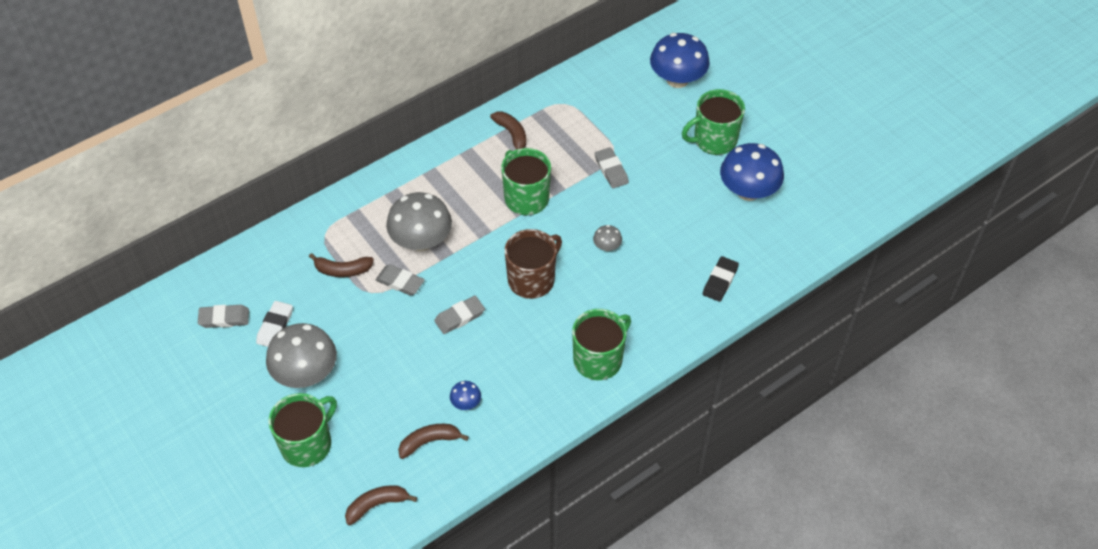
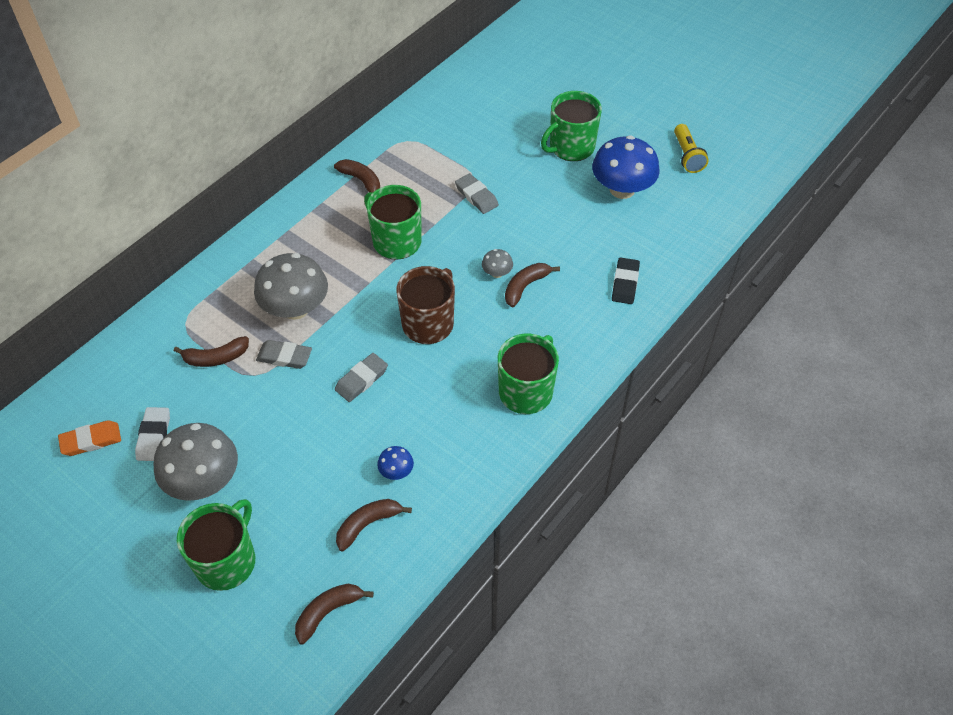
camera: 15 degrees left, 0 degrees up
grey eraser [198,305,249,328] -> orange eraser [58,420,121,456]
blue mushroom [650,33,710,88] -> none
none -> brown banana [505,263,560,308]
none -> yellow flashlight [674,124,709,173]

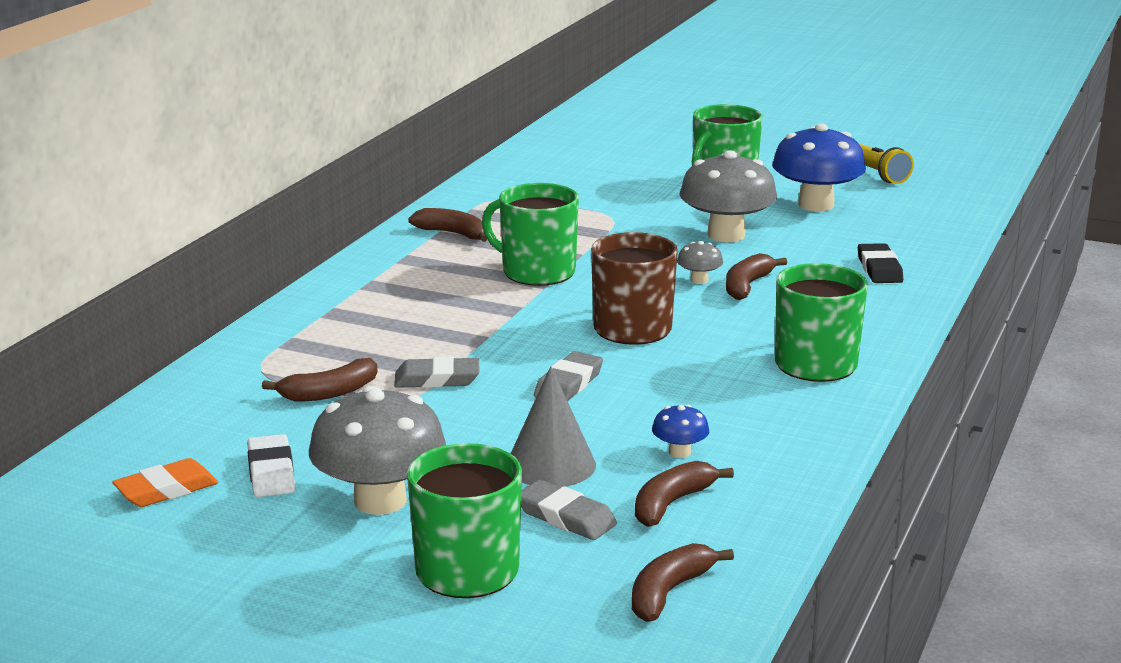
camera: 15 degrees left, 30 degrees down
grey mushroom [254,253,328,320] -> grey mushroom moved to [679,150,777,242]
grey eraser [455,173,499,214] -> grey eraser moved to [521,480,617,540]
none -> grey cone [511,366,596,487]

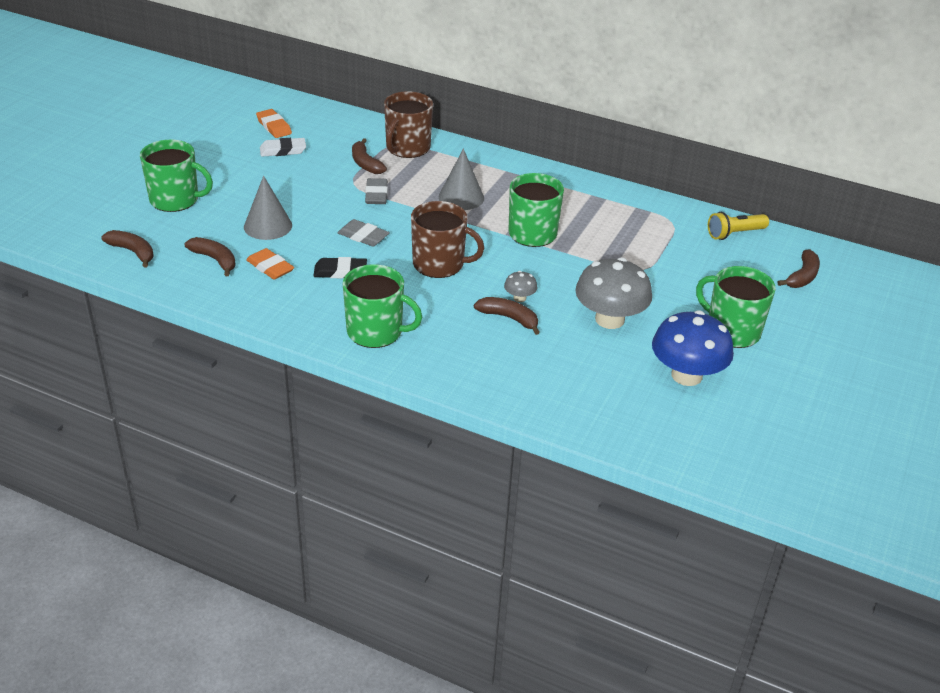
camera: 90 degrees right, 15 degrees up
grey mushroom [309,386,446,515] -> none
brown banana [409,208,487,242] -> brown banana moved to [778,250,820,288]
grey eraser [521,480,617,540] -> none
blue mushroom [652,404,709,458] -> orange eraser [246,248,294,280]
black eraser [858,243,903,283] -> black eraser moved to [314,257,367,278]
yellow flashlight [859,144,914,184] -> yellow flashlight moved to [708,212,769,240]
none -> brown mug [384,91,433,158]
none -> grey cone [439,148,484,210]

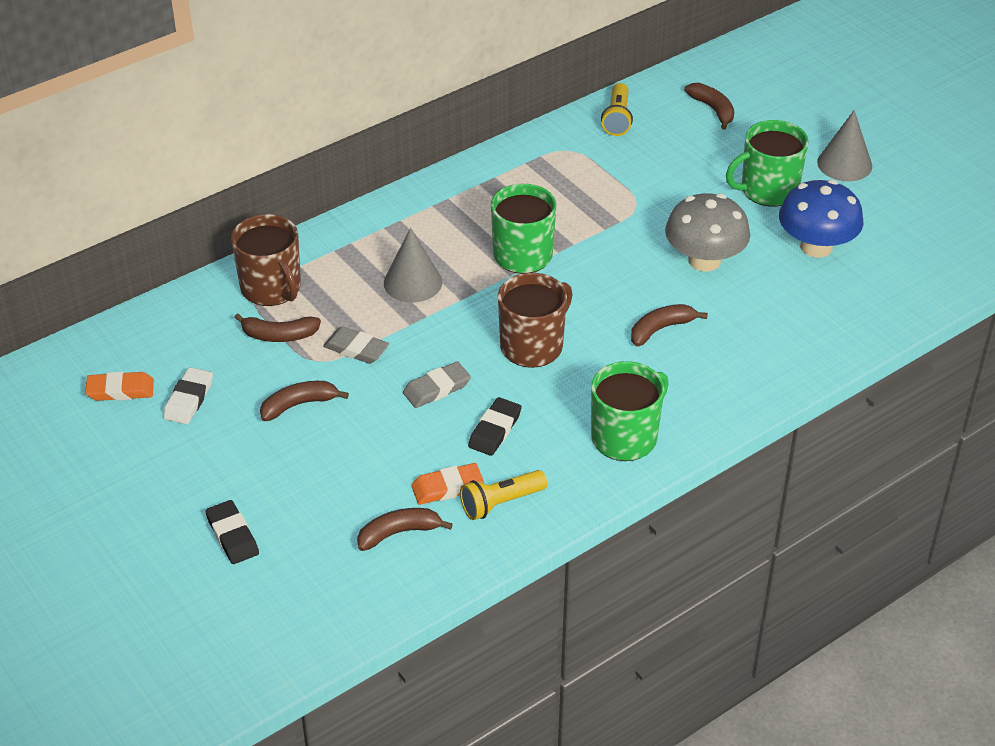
camera: 60 degrees left, 5 degrees up
brown banana [101,230,154,268] -> brown banana moved to [260,381,349,421]
green mug [140,140,213,212] -> black eraser [205,500,259,564]
grey cone [244,176,292,240] -> grey cone moved to [817,110,872,181]
grey mushroom [504,271,537,302] -> none
none -> yellow flashlight [460,470,547,520]

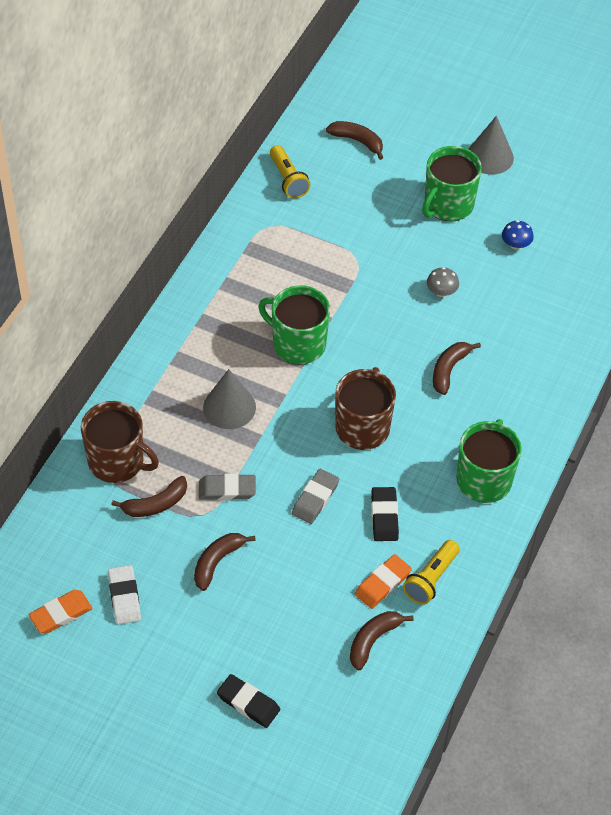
camera: 30 degrees left, 10 degrees up
grey mushroom [665,193,750,272] -> grey mushroom [427,267,459,297], size x0.45
blue mushroom [779,180,864,258] -> blue mushroom [502,220,534,250], size x0.45

